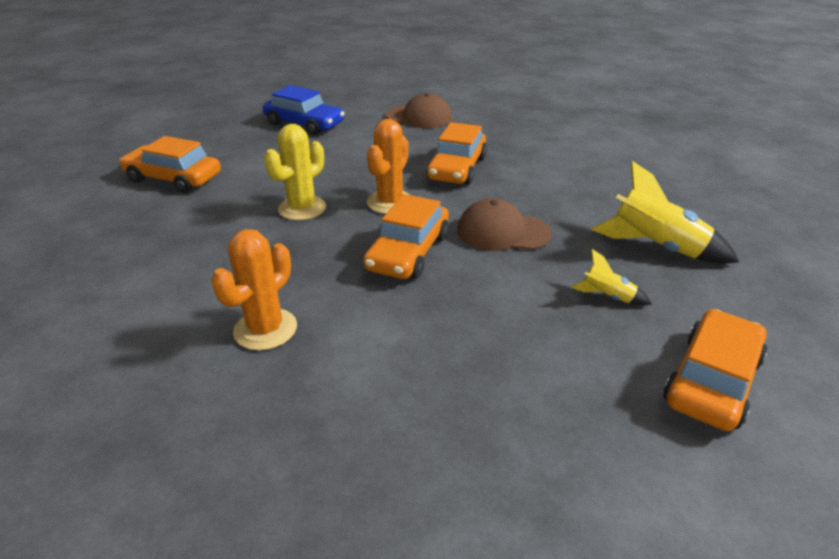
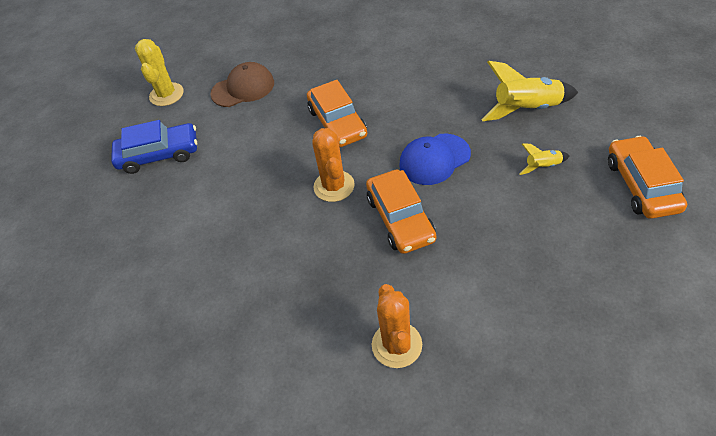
camera: 35 degrees left, 15 degrees up
orange car [119,136,221,193] -> none
yellow cactus [264,124,326,220] -> yellow cactus moved to [135,39,184,106]
brown cap [457,198,552,251] -> blue cap [400,134,471,185]

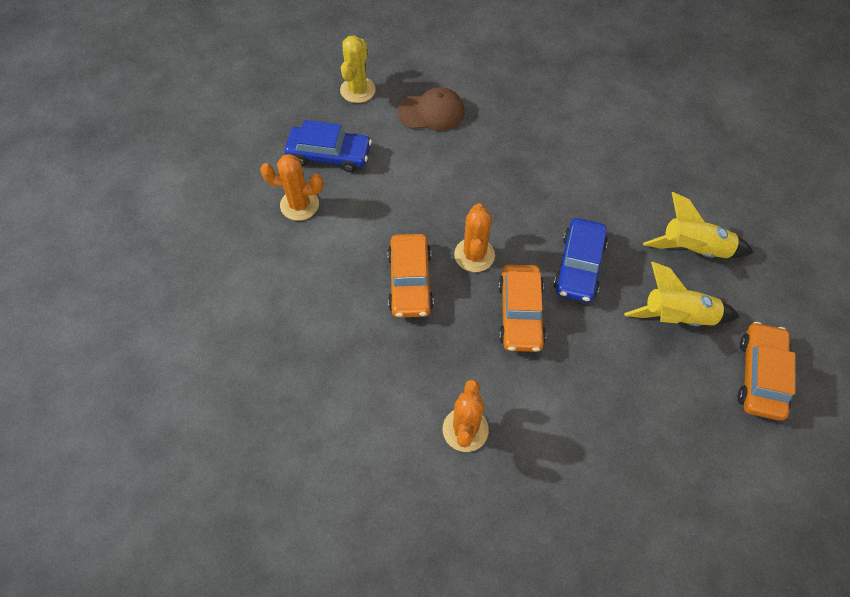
camera: 15 degrees right, 10 degrees up
orange car [307,80,367,147] -> orange car moved to [388,234,434,318]
blue cap [400,134,471,185] -> blue car [553,218,608,302]
yellow rocket [520,143,570,175] -> yellow rocket [624,262,740,326], size x1.99
none -> orange cactus [260,154,323,221]

